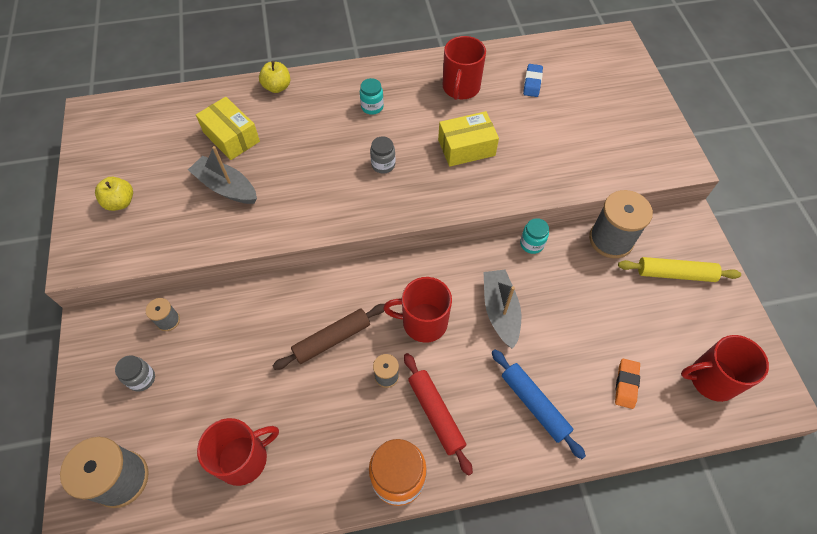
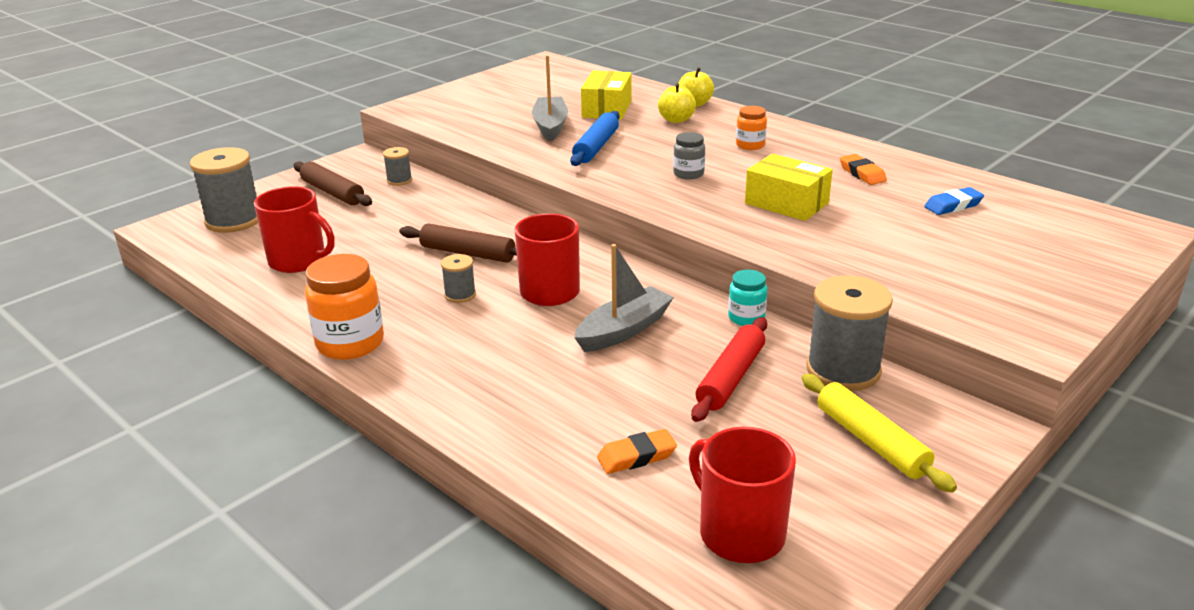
camera: 55 degrees right, 30 degrees down
yellow apple [95,177,133,211] -> yellow apple moved to [658,83,696,123]
grey jar [115,355,155,391] -> brown rolling pin [294,161,372,206]
turquoise jar [360,78,384,115] -> orange jar [736,106,767,150]
red rolling pin [404,353,473,476] -> red rolling pin moved to [691,317,767,422]
red mug [443,36,486,100] -> orange eraser [840,154,887,185]
blue rolling pin [492,349,586,459] -> blue rolling pin moved to [570,111,620,166]

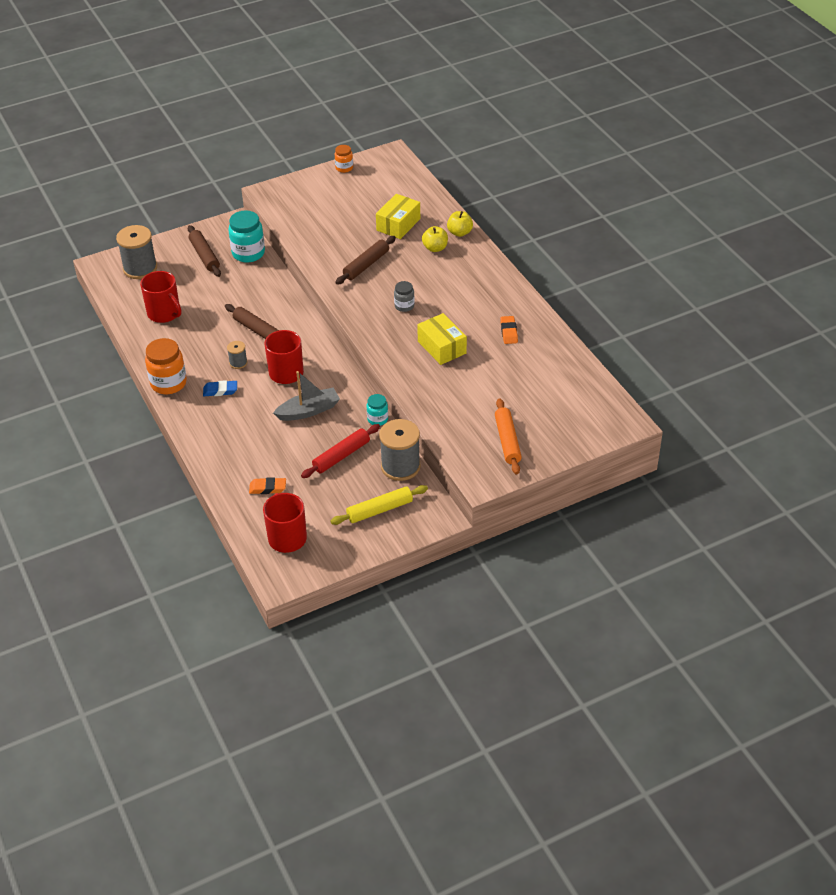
camera: 20 degrees right, 15 degrees up
grey spool [383,147,412,186] -> turquoise jar [228,210,265,263]
grey boat [532,55,568,141] -> none
blue rolling pin [570,111,620,166] -> brown rolling pin [336,236,396,285]
orange jar [736,106,767,150] -> orange jar moved to [335,145,353,173]
yellow rolling pin [802,374,957,493] -> yellow rolling pin turned 75 degrees clockwise [330,485,428,525]
blue eraser [924,187,984,215] -> blue eraser moved to [203,380,237,396]
none -> orange rolling pin [495,398,522,475]

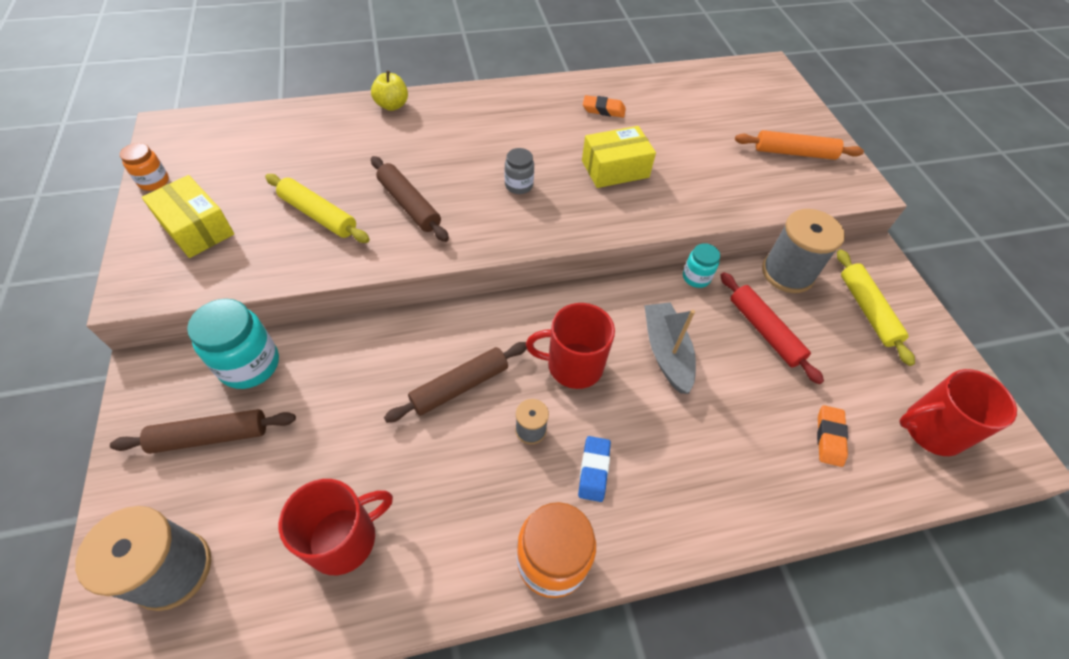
camera: 80 degrees left, 10 degrees up
yellow box [376,194,420,239] -> yellow box moved to [142,175,234,258]
yellow apple [422,226,448,252] -> none
none -> yellow rolling pin [265,174,370,243]

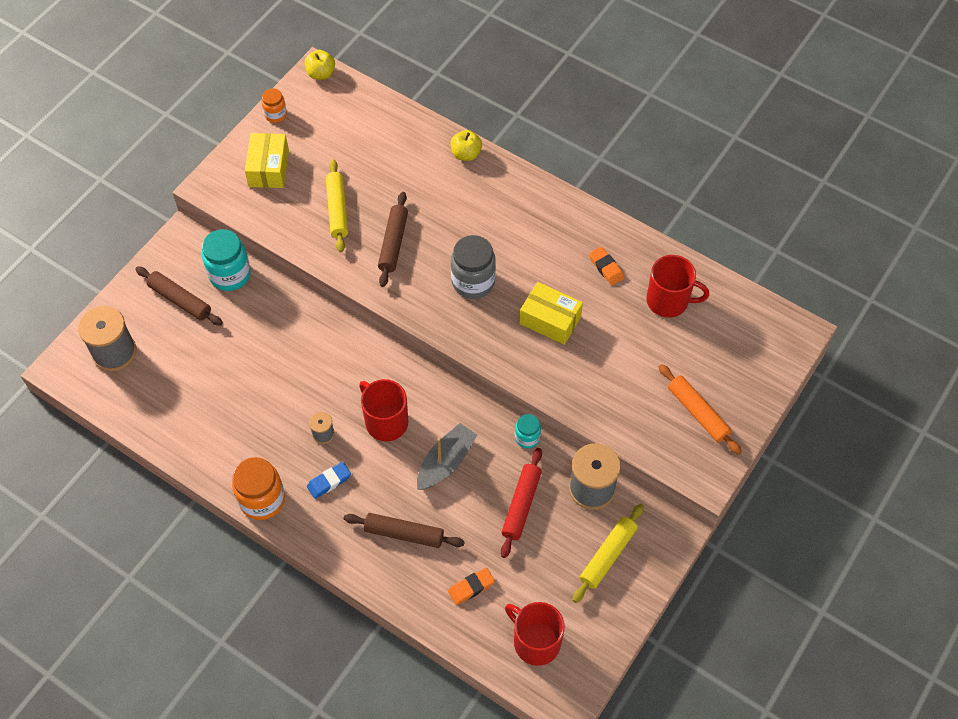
camera: 50 degrees right, 5 degrees up
red mug [278,479,393,575] -> red mug moved to [646,255,709,318]
brown rolling pin [384,342,527,423] -> brown rolling pin moved to [344,513,465,548]
grey jar [505,148,534,194] -> grey jar [451,235,496,299], size x1.79
none -> yellow apple [304,50,335,80]

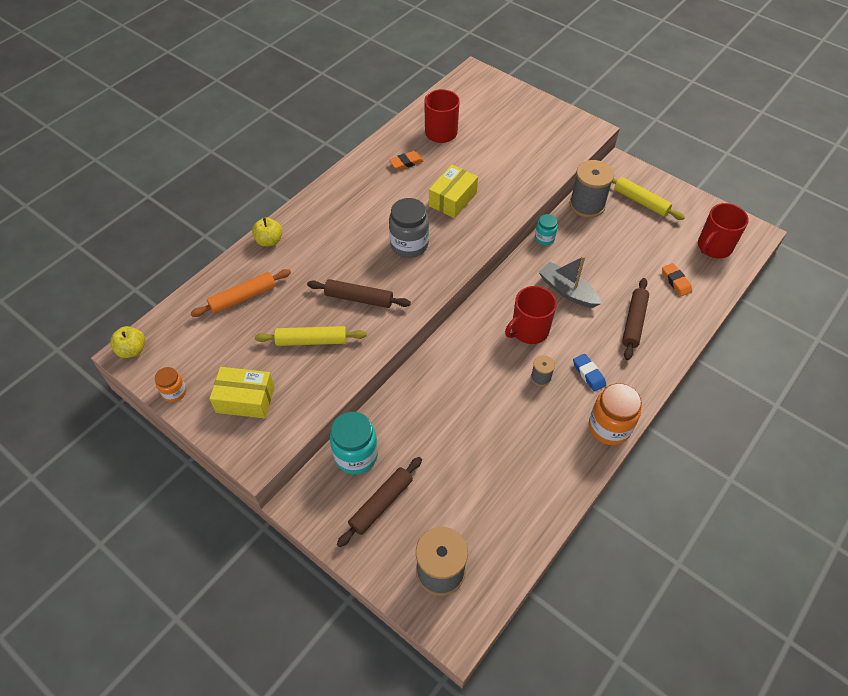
camera: 85 degrees left, 5 degrees down
red rolling pin [501,448,542,558] -> none
orange rolling pin [659,364,742,455] -> orange rolling pin moved to [190,269,291,317]

